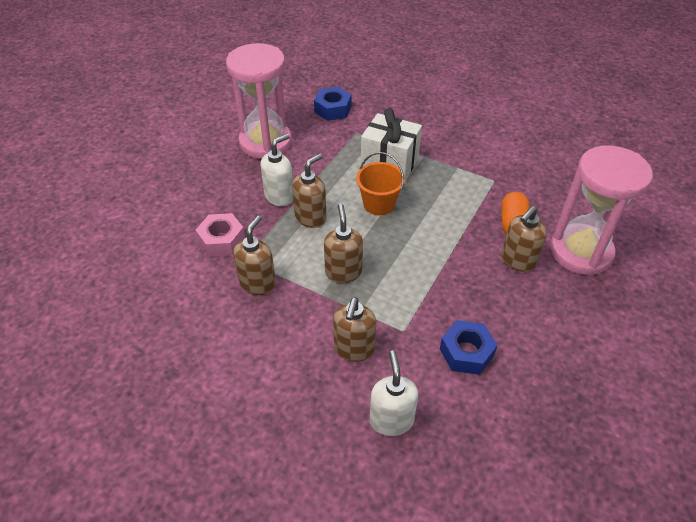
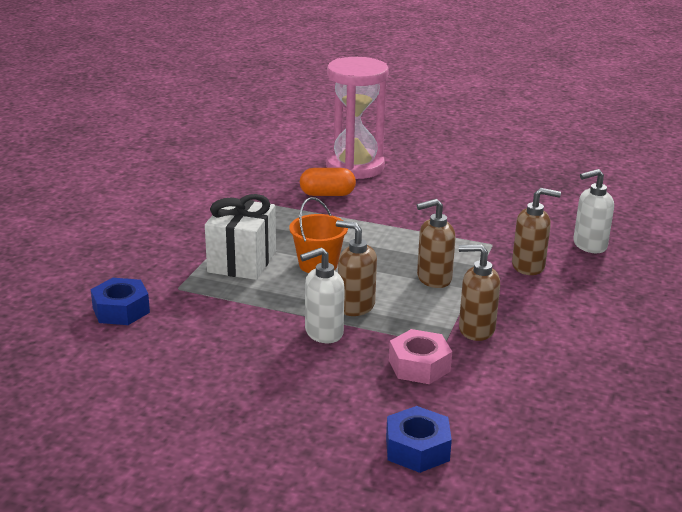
camera: 100 degrees left, 20 degrees down
pink hourglass [226,43,292,159] -> none
white soap dispenser [260,134,293,206] -> white soap dispenser turned 60 degrees counterclockwise [300,248,345,343]
blue nut [440,320,497,375] -> blue nut moved to [386,406,452,473]
brown soap dispenser [501,206,547,272] -> none

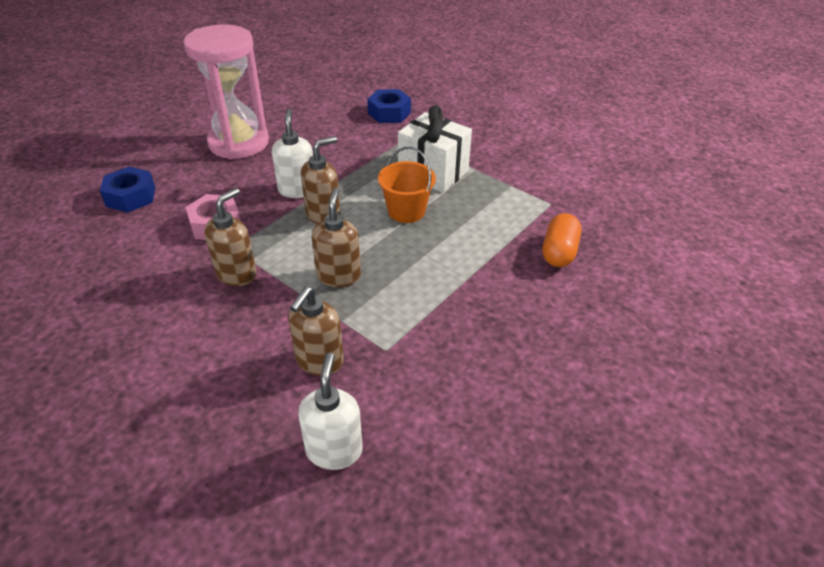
camera: 110 degrees right, 15 degrees up
pink hourglass [326,57,389,179] -> pink hourglass moved to [183,25,269,159]

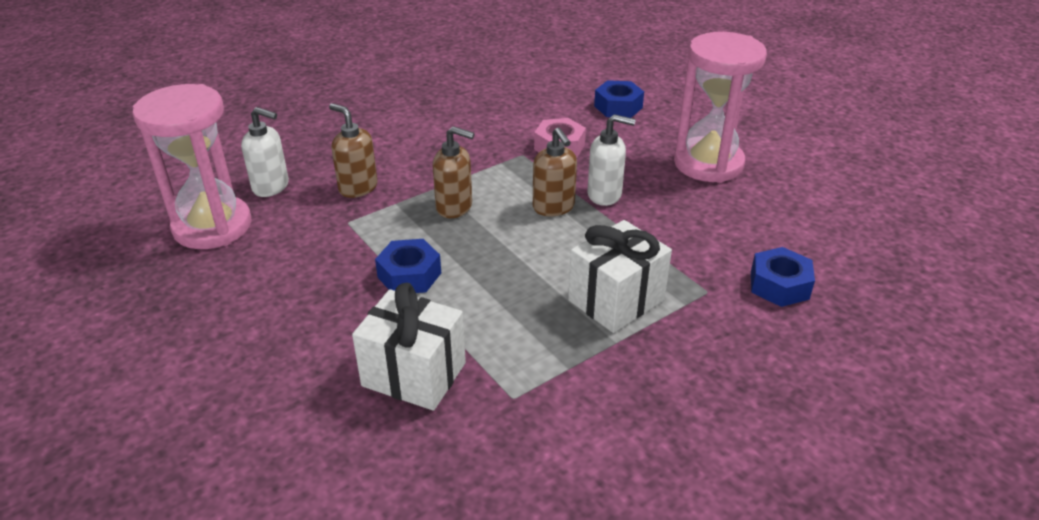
camera: 105 degrees right, 5 degrees down
brown soap dispenser [204,188,257,286] -> none
orange bucket [378,147,436,223] -> none
orange capsule [543,213,581,267] -> white gift [352,283,466,411]
none -> pink hourglass [132,84,251,249]
none -> blue nut [375,239,441,293]

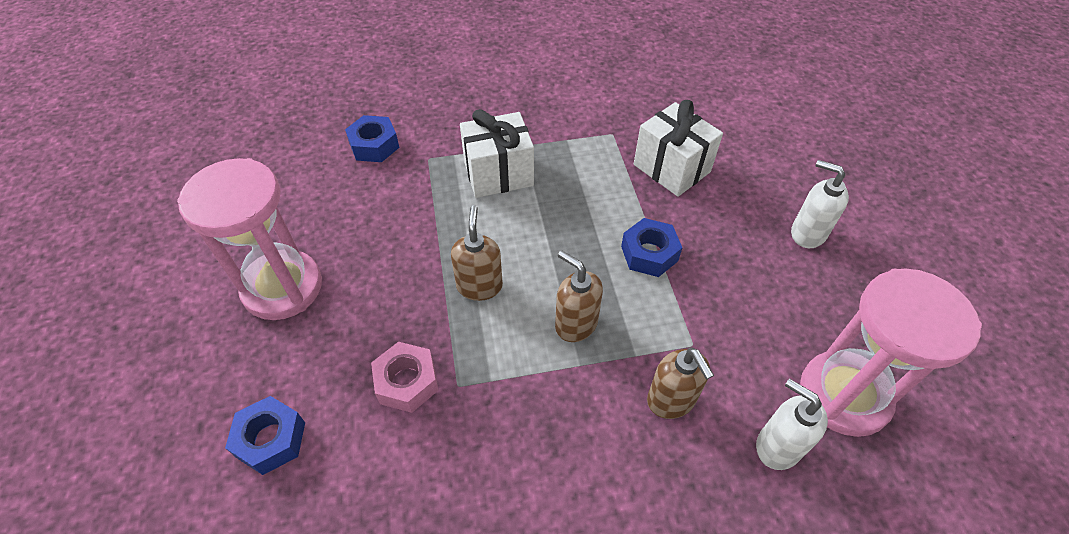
camera: 155 degrees left, 15 degrees up
white soap dispenser [587,114,636,206] -> white soap dispenser moved to [791,160,849,248]

